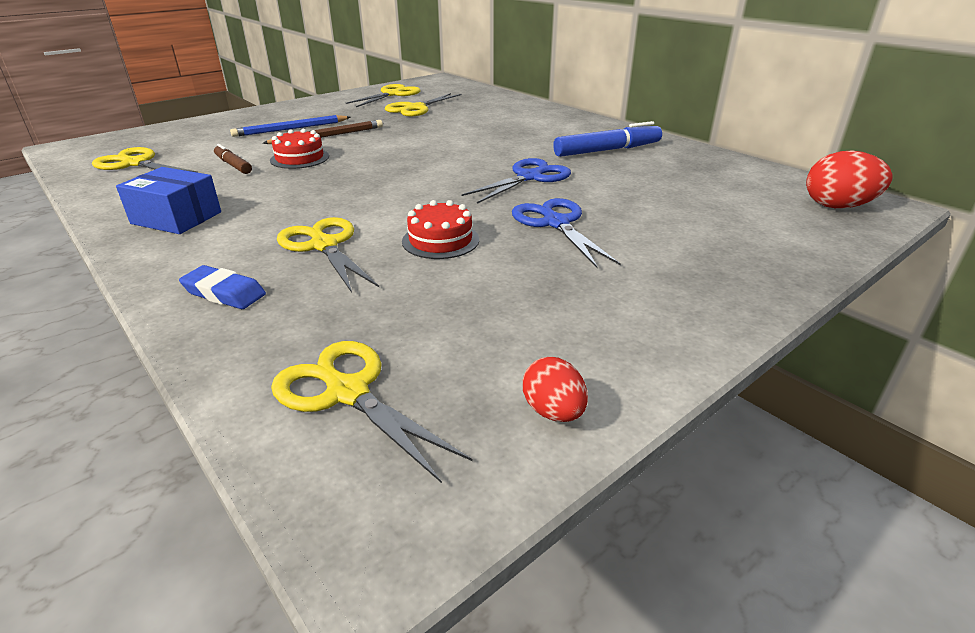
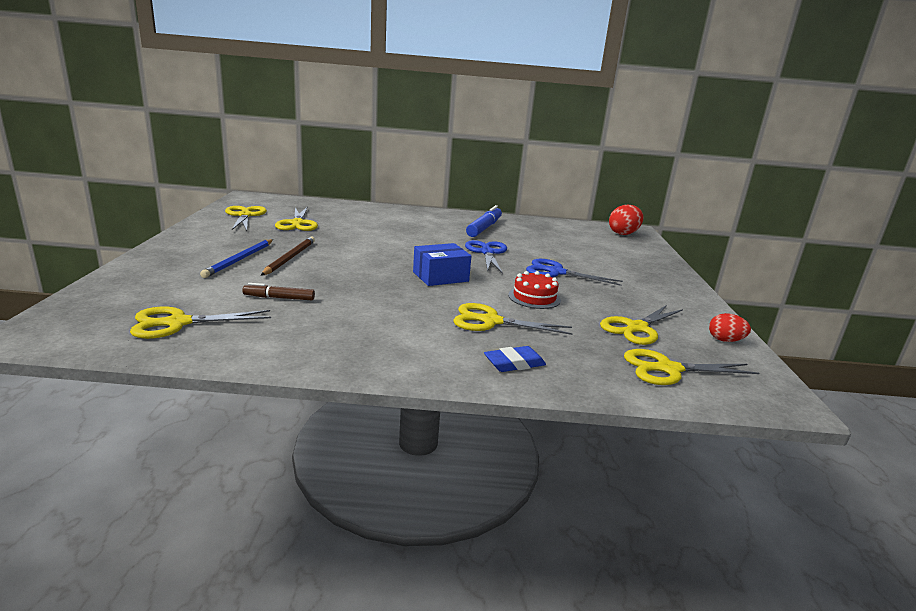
camera: 50 degrees left, 10 degrees down
blue box [116,167,221,234] -> blue box moved to [413,243,471,286]
red cake [270,129,329,169] -> none
none -> yellow scissors [600,305,683,345]

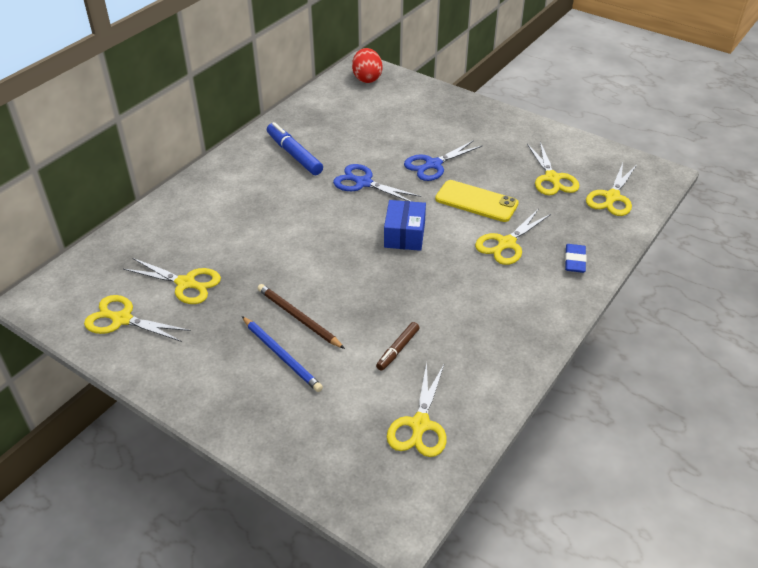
camera: 55 degrees left, 20 degrees up
red cake [508,271,561,309] -> yellow phone [435,180,519,222]
red egg [709,313,751,342] -> none

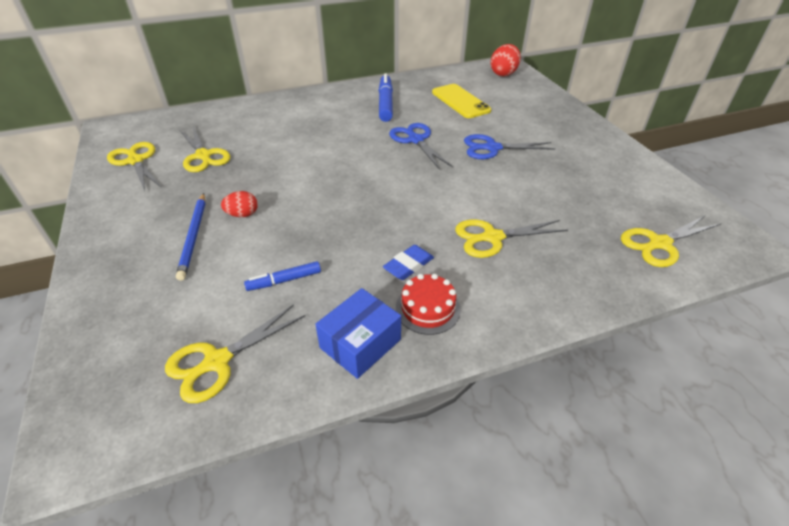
camera: 35 degrees right, 0 degrees up
brown pencil [257,284,345,349] -> red egg [221,191,258,217]
brown marker [376,322,420,371] -> blue marker [244,261,321,291]
blue box [384,200,426,251] -> blue box moved to [315,288,401,379]
yellow phone [435,180,519,222] -> yellow phone moved to [432,84,491,118]
yellow scissors [527,142,579,195] -> none
blue eraser [565,244,587,273] -> blue eraser moved to [383,245,434,280]
none -> red cake [396,274,461,335]

